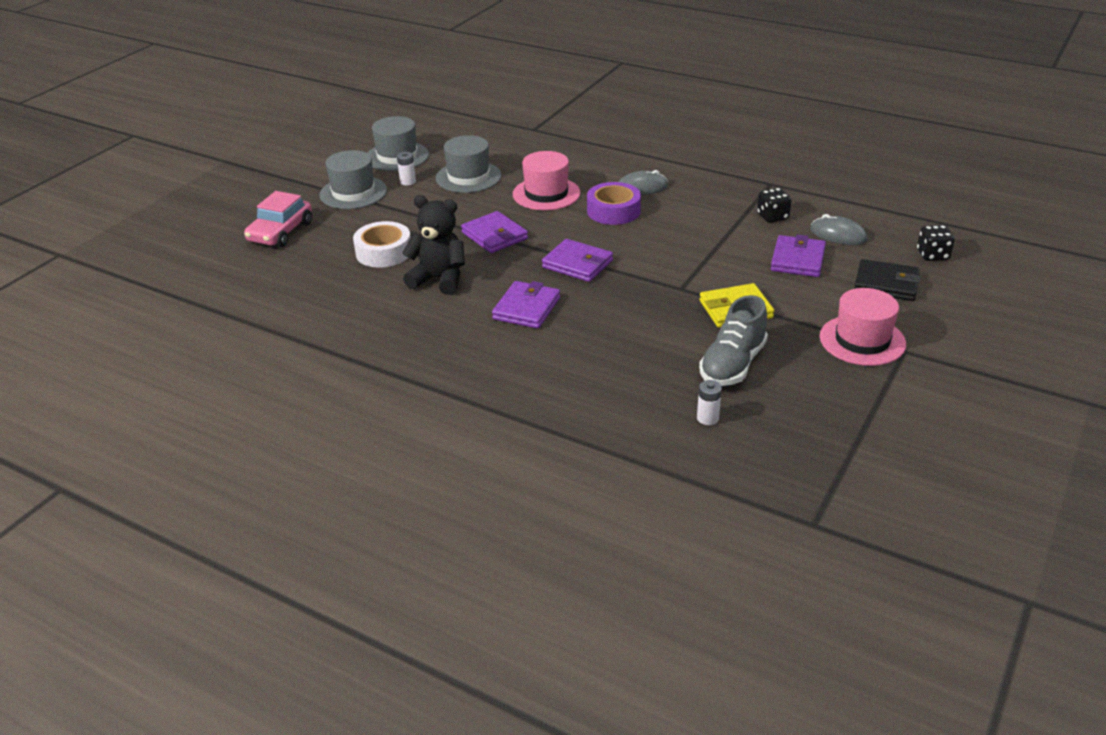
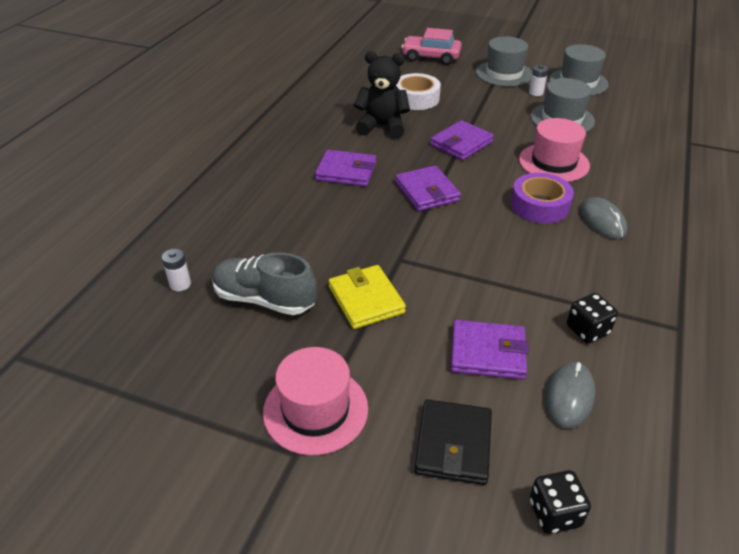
camera: 80 degrees right, 5 degrees up
black teddy bear [402,195,465,295] -> black teddy bear turned 90 degrees counterclockwise [354,51,410,138]
purple wallet [542,239,613,282] -> purple wallet turned 45 degrees counterclockwise [395,166,461,211]

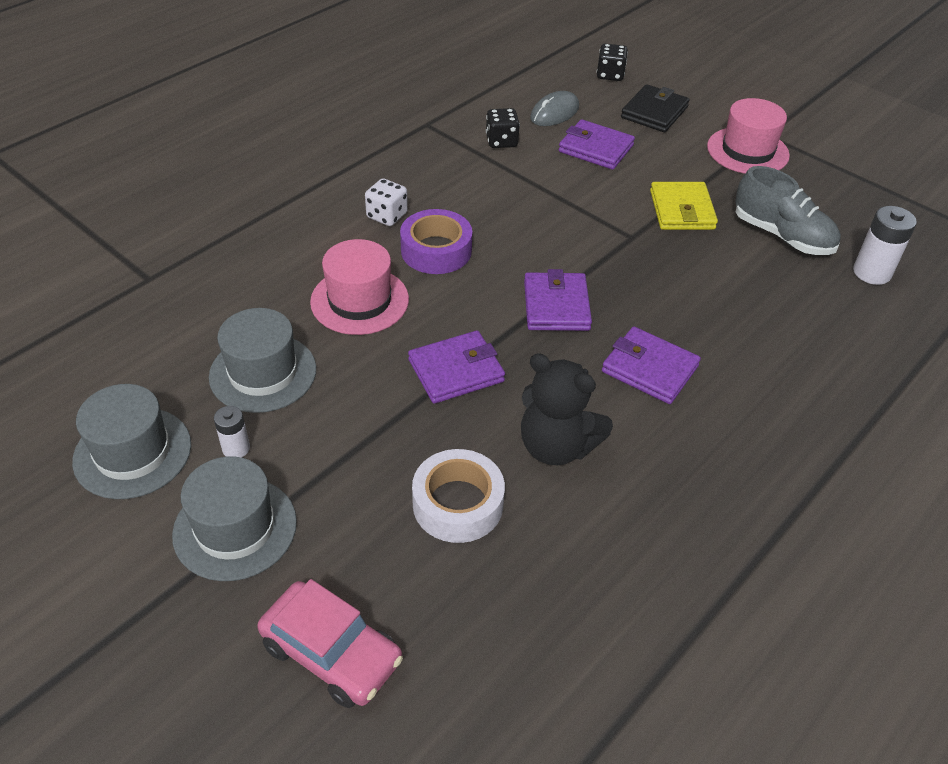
camera: 160 degrees left, 5 degrees up
white battery [162,249,191,291] -> white battery [853,206,917,285], size x1.68
grey mouse [580,197,627,239] -> white dice [365,178,408,226]

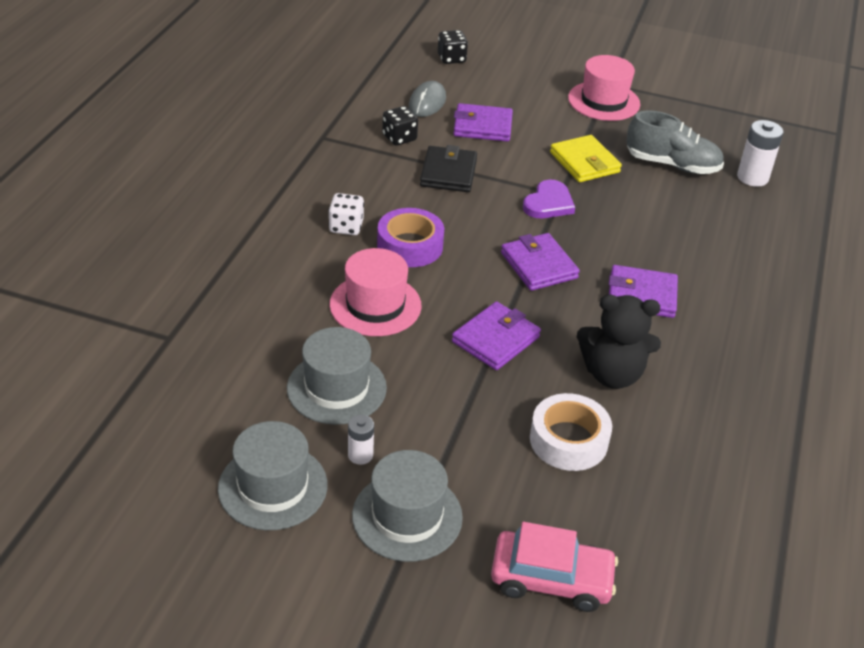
camera: 25 degrees left, 5 degrees down
black wallet [621,84,690,132] -> black wallet moved to [420,145,477,192]
none -> purple heart [523,180,575,218]

